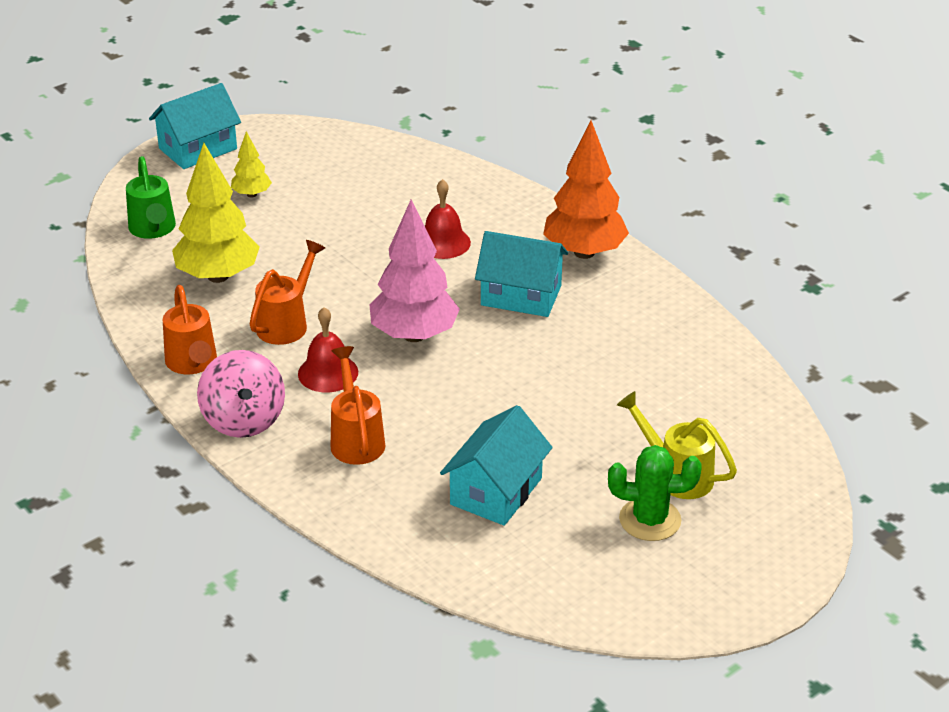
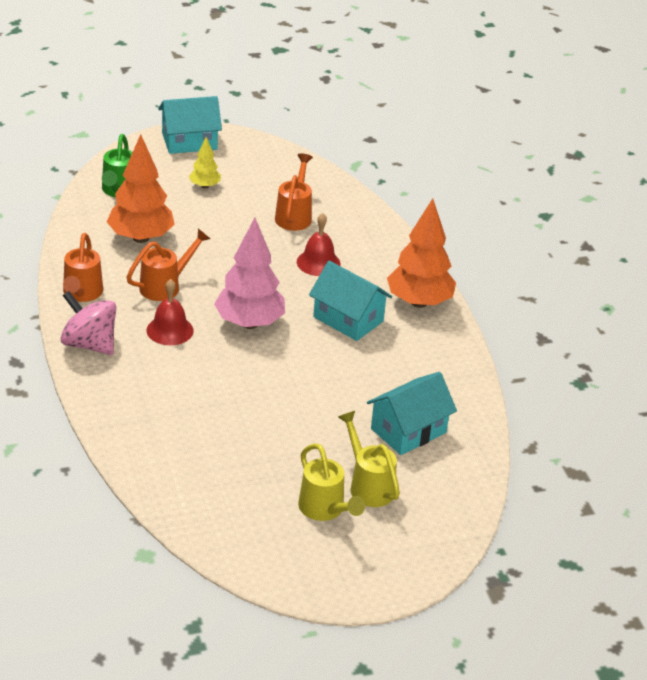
camera: 20 degrees right, 0 degrees up
yellow tree [172,143,260,283] -> orange tree [107,134,175,243]
pink spinning top [197,350,285,438] -> pink spinning top turned 120 degrees clockwise [60,291,116,355]
orange watering can [331,346,385,465] -> orange watering can moved to [275,153,313,231]
turquoise house [440,405,553,526] -> turquoise house moved to [367,372,457,455]
green cactus [608,445,702,541] -> yellow watering can [298,443,365,521]

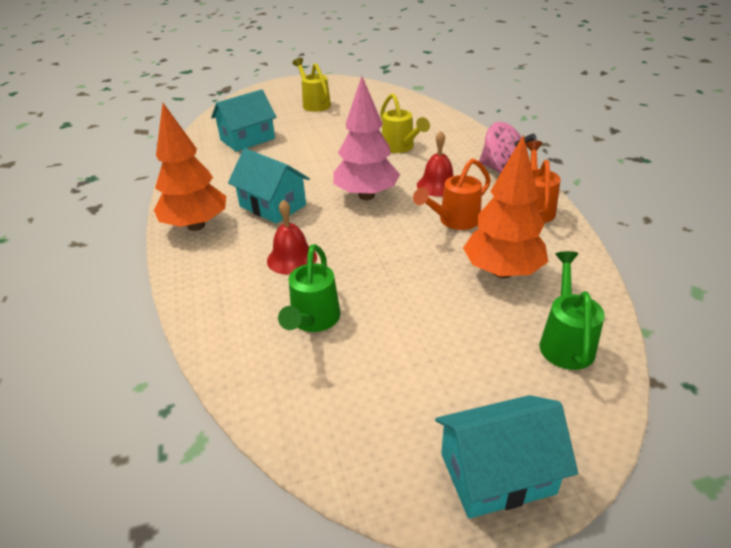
camera: 175 degrees left, 0 degrees up
yellow tree [189,137,221,189] -> none
orange watering can [275,153,313,231] -> green watering can [278,244,341,332]
yellow watering can [338,411,400,507] -> yellow watering can moved to [380,93,430,153]

